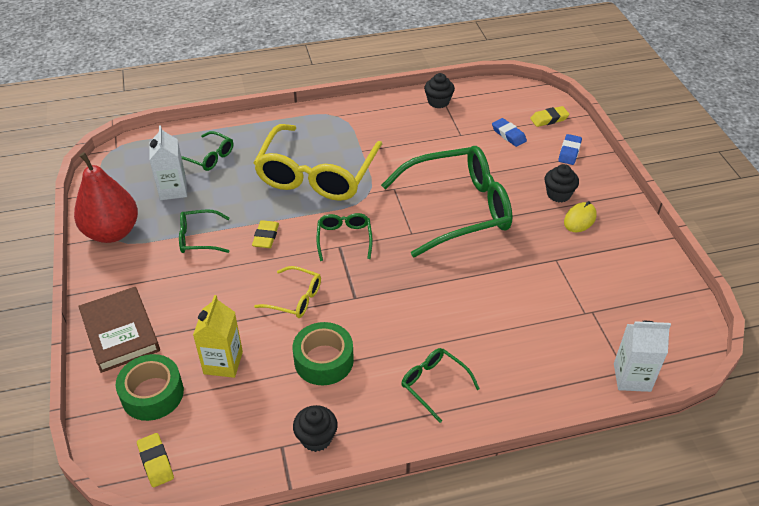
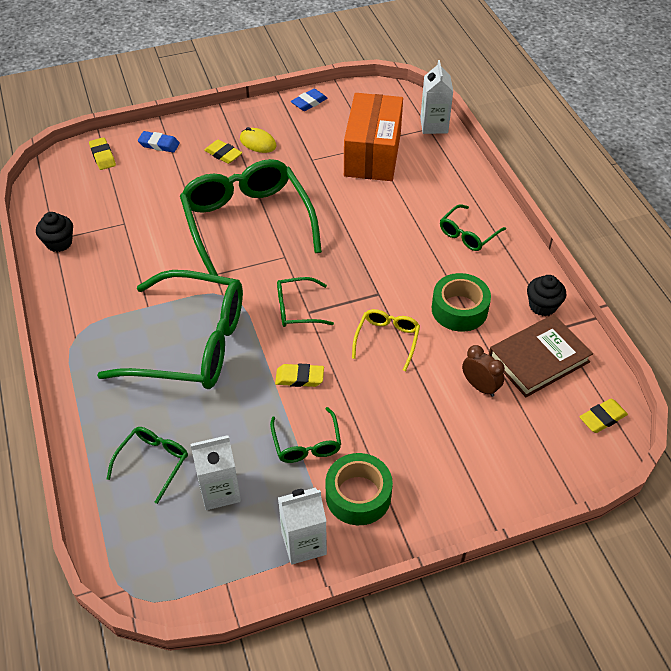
camera: 95 degrees left, 5 degrees up
red pear [74,152,138,243] -> white carton [278,488,327,565]
brown book [78,287,160,373] -> brown book moved to [489,314,593,397]
green tape [116,354,184,421] -> green tape moved to [325,453,393,525]
yellow carton [193,295,243,378] -> brown clock [462,345,505,397]
yellow glasses [254,124,383,201] -> green glasses [97,270,243,389]
blue eraser [492,118,527,147] -> blue eraser moved to [291,89,328,111]
black cupcake [545,164,579,202] -> yellow eraser [204,140,242,164]
none -> orange box [344,93,403,181]

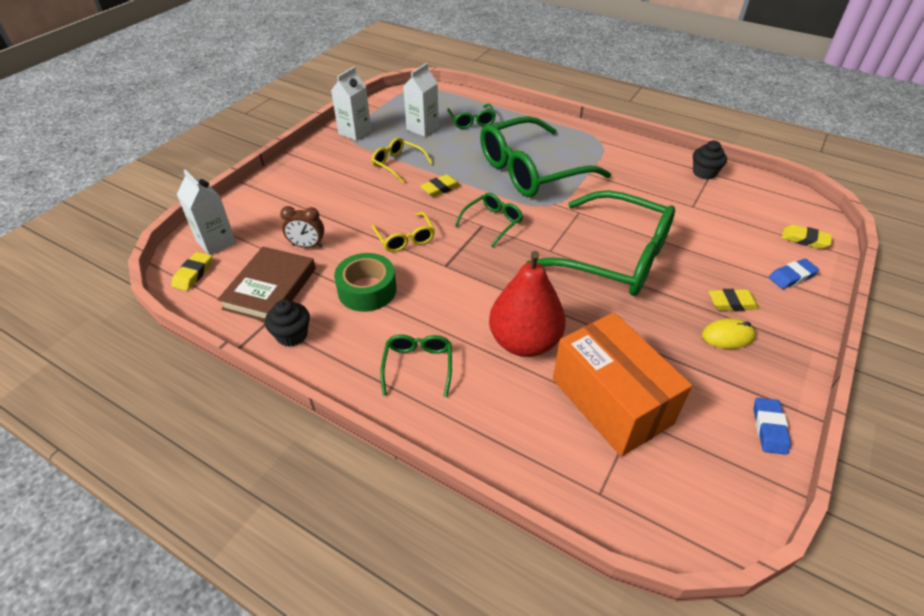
camera: 140 degrees right, 5 degrees down
green glasses [270,407,341,463] -> yellow glasses [372,138,433,183]
green tape [325,453,393,525] -> none
white carton [420,60,453,134] -> white carton moved to [177,170,236,255]
none -> red pear [489,251,566,357]

